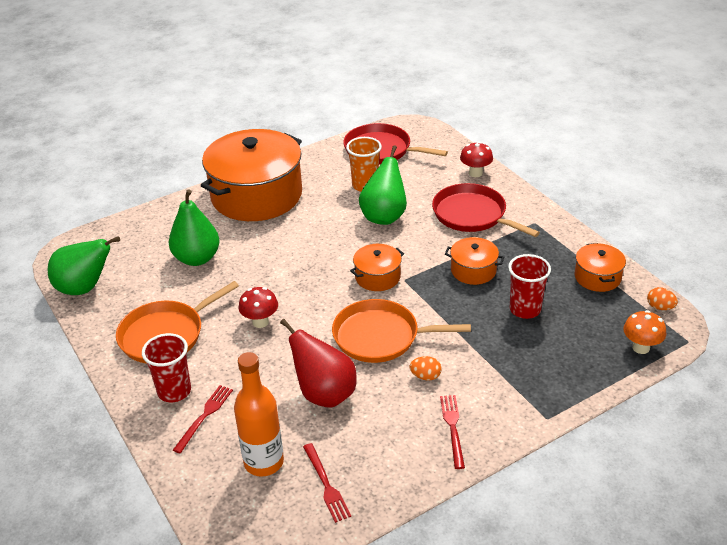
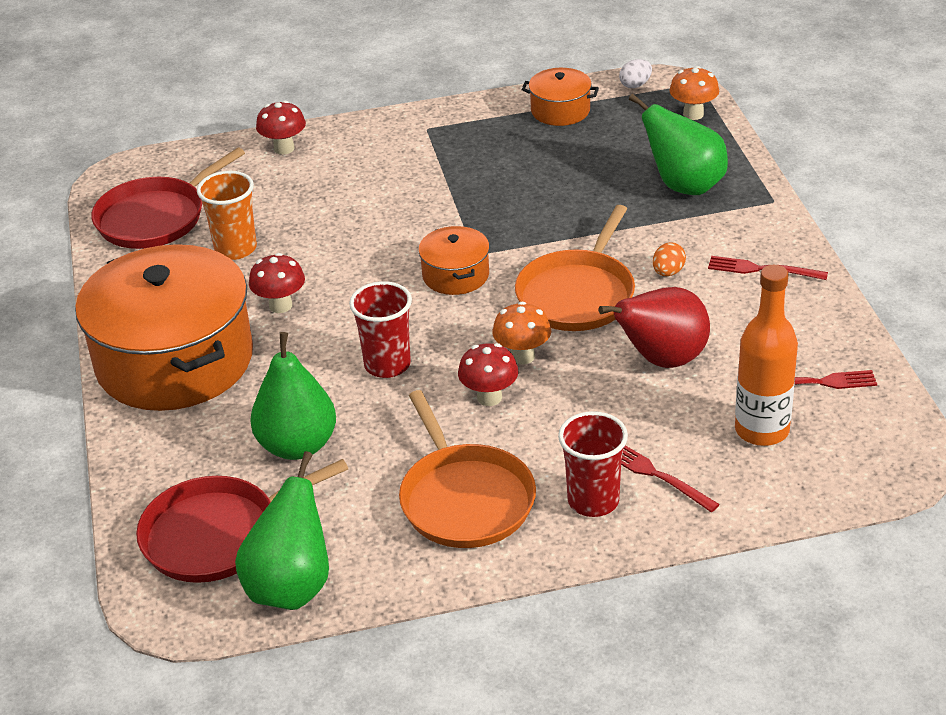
camera: 70 degrees left, 0 degrees up
green pear [359,145,407,225] -> green pear moved to [629,94,728,195]
red pan [432,183,540,237] -> red pan moved to [136,459,348,583]
orange pot [445,237,504,285] -> none
red cup [508,254,551,319] -> red cup moved to [349,281,412,378]
orange egg [647,287,678,310] -> white egg [619,59,652,88]
none -> red mushroom [249,253,305,313]
none -> orange mushroom [492,302,551,365]

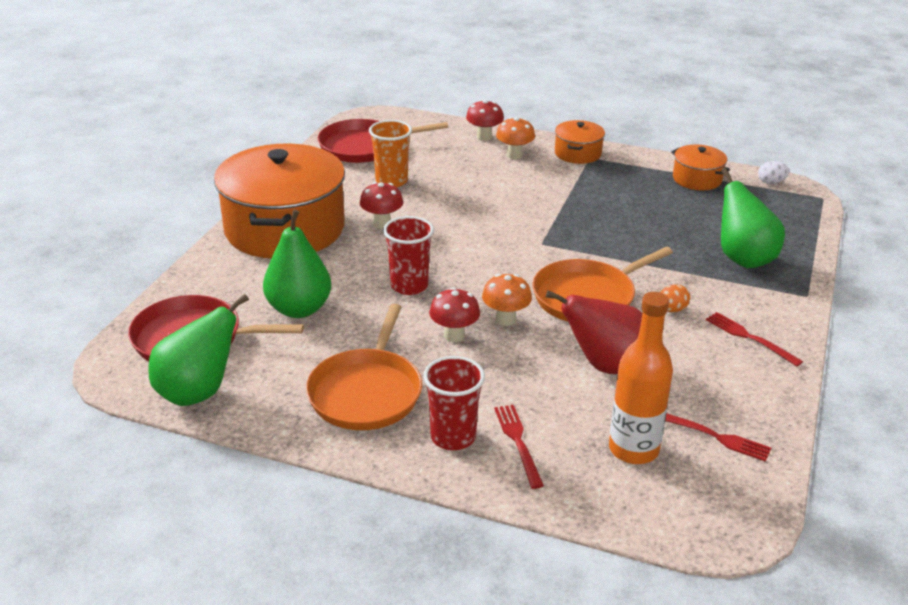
camera: 30 degrees right, 5 degrees down
orange pot [418,226,490,295] -> orange pot moved to [555,120,605,164]
orange mushroom [669,66,719,120] -> orange mushroom moved to [496,117,535,159]

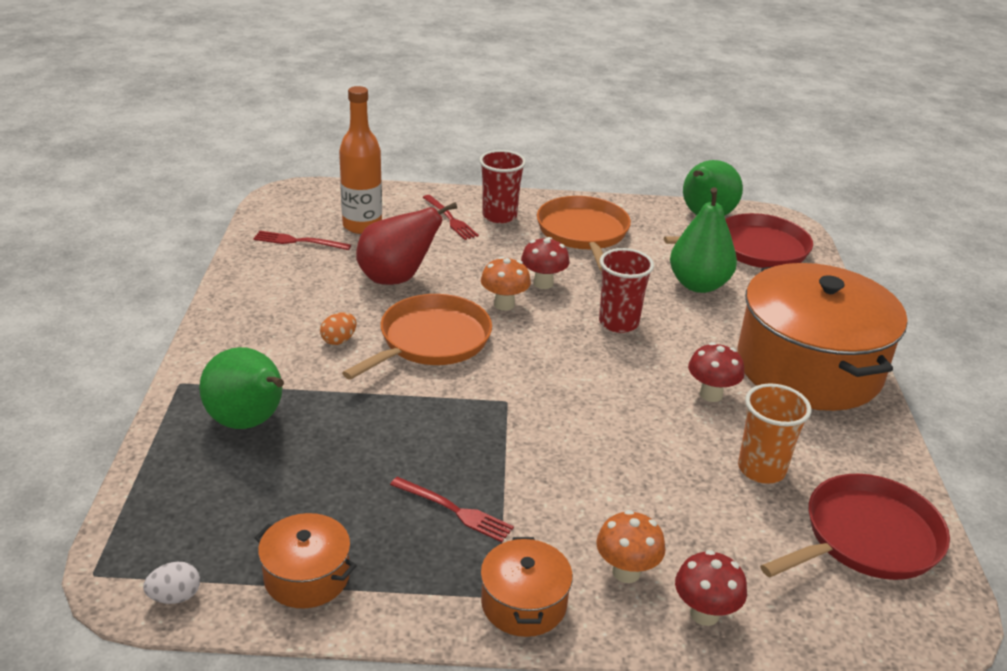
camera: 160 degrees right, 0 degrees up
red fork [706,312,803,366] -> red fork moved to [390,477,514,542]

